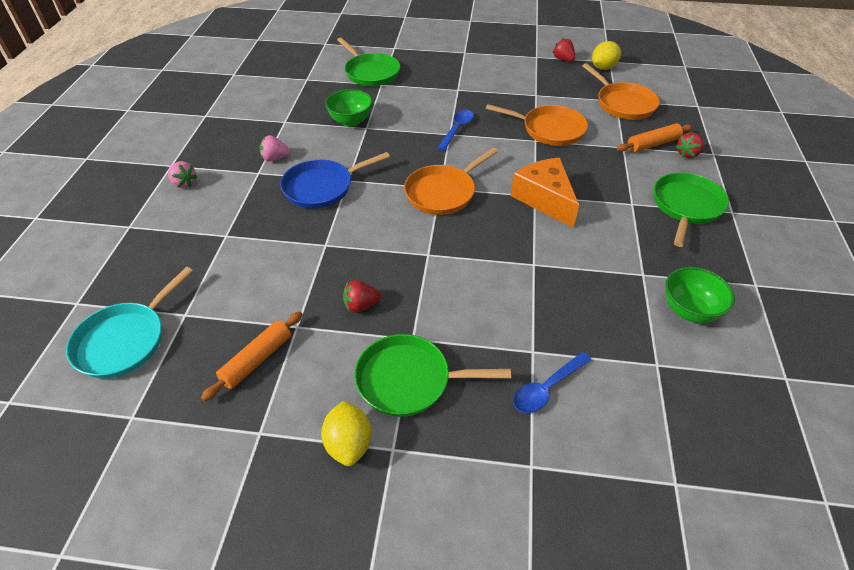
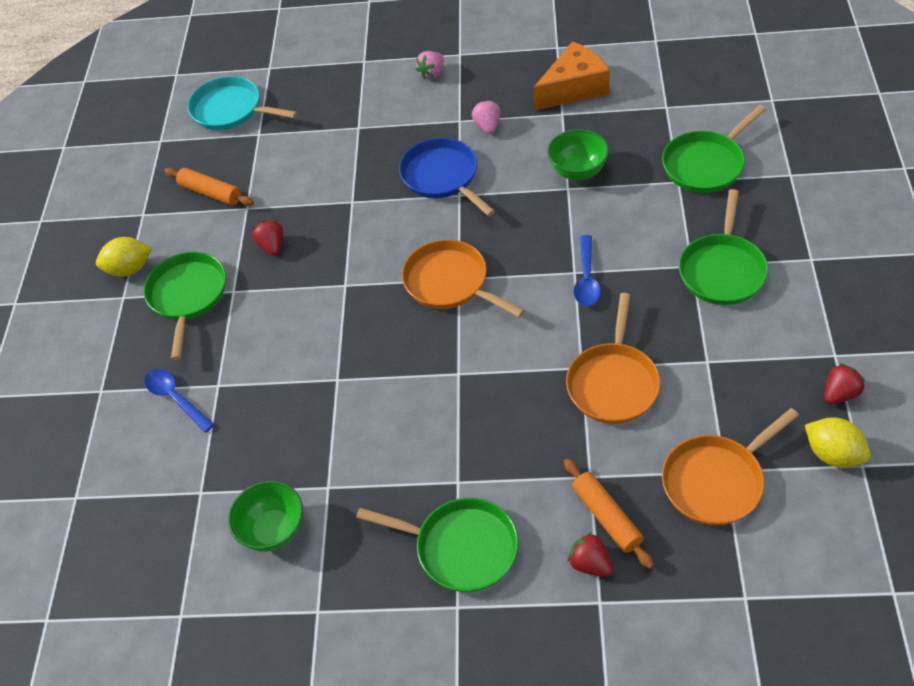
camera: 90 degrees right, 5 degrees up
blue spoon [437,110,474,151] -> blue spoon turned 75 degrees clockwise [574,235,601,306]
orange cheese [511,158,579,228] -> orange cheese moved to [533,41,610,110]
none -> green pan [679,189,768,305]

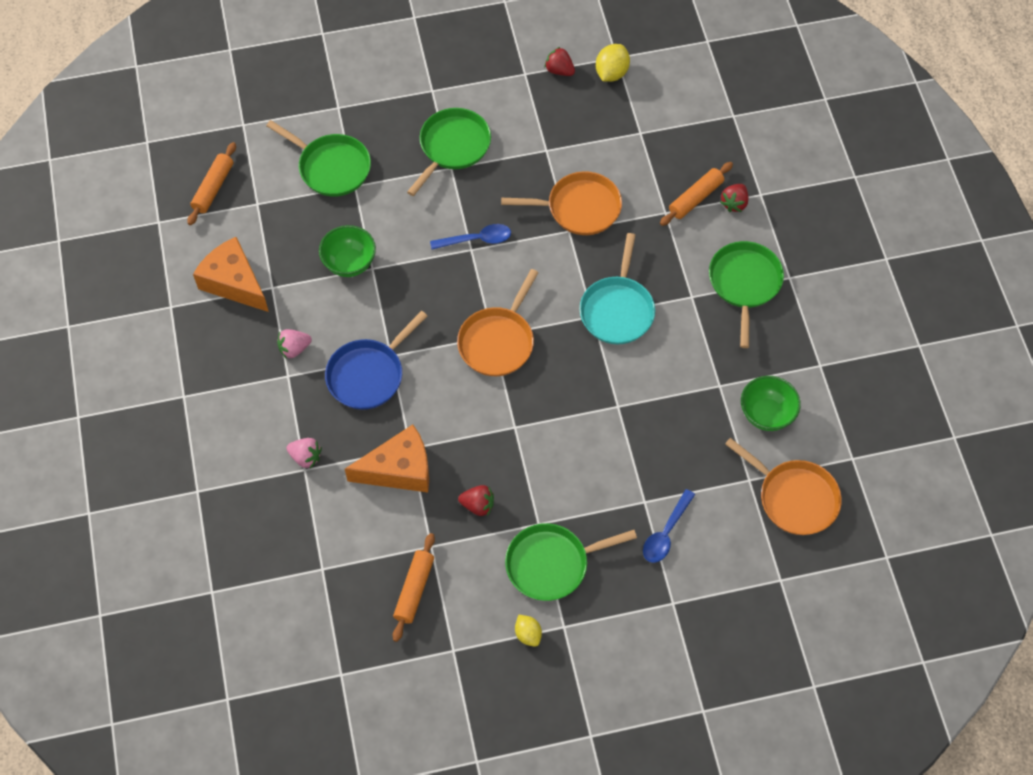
camera: 110 degrees left, 10 degrees up
yellow lemon [96,237,152,277] -> yellow lemon [515,615,542,647], size x0.65
turquoise pan [188,76,297,130] -> turquoise pan moved to [579,233,655,344]
red strawberry [252,220,283,256] -> red strawberry turned 135 degrees counterclockwise [458,485,494,516]
pink strawberry [415,51,444,80] -> pink strawberry moved to [286,438,322,469]
orange pan [662,408,799,526] -> orange pan moved to [725,438,842,535]
green pan [679,189,768,305] -> green pan turned 60 degrees counterclockwise [407,108,491,196]
none -> orange rolling pin [187,142,236,225]
none -> orange cheese [345,425,429,492]

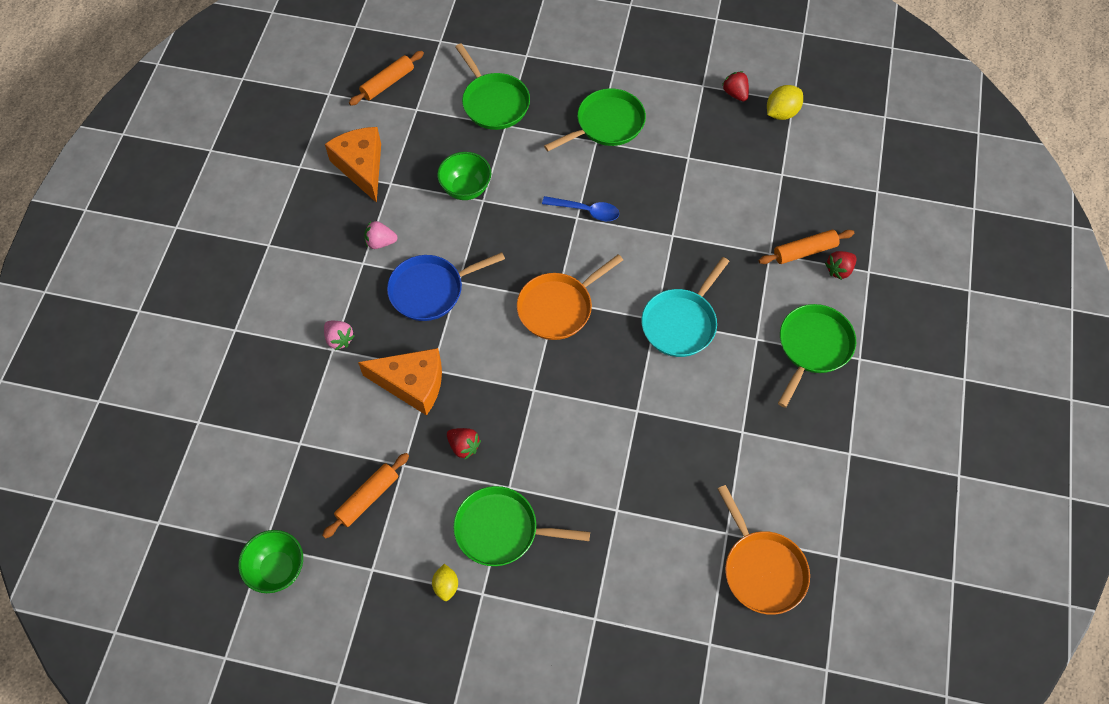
camera: 25 degrees right, 0 degrees up
orange pan [501,171,622,235] -> none
blue spoon [643,489,695,563] -> none
green bowl [741,376,801,431] -> green bowl moved to [238,530,303,593]

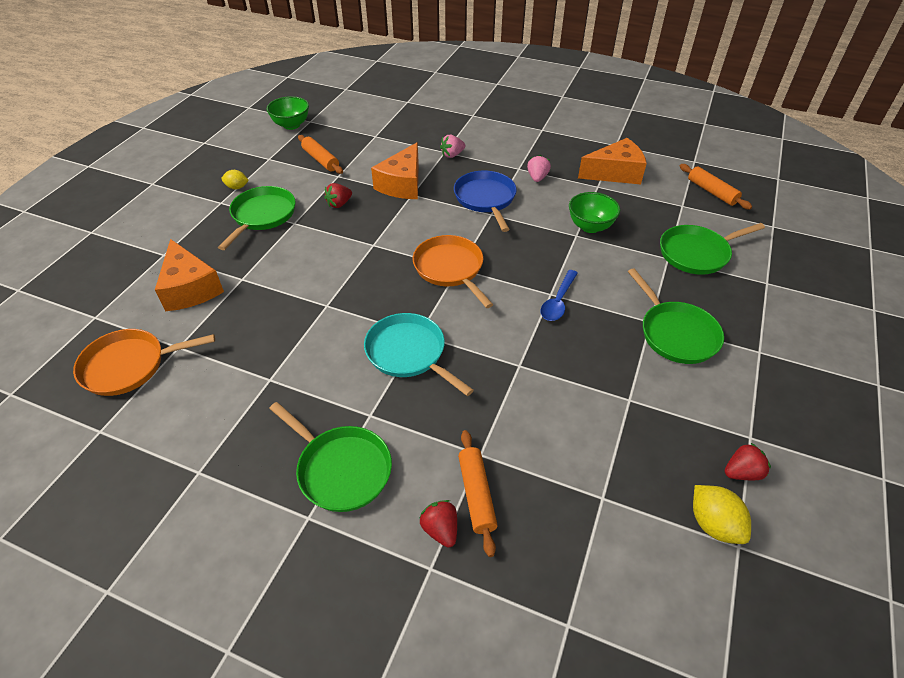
camera: 100 degrees right, 15 degrees down
none -> orange cheese [155,239,224,311]

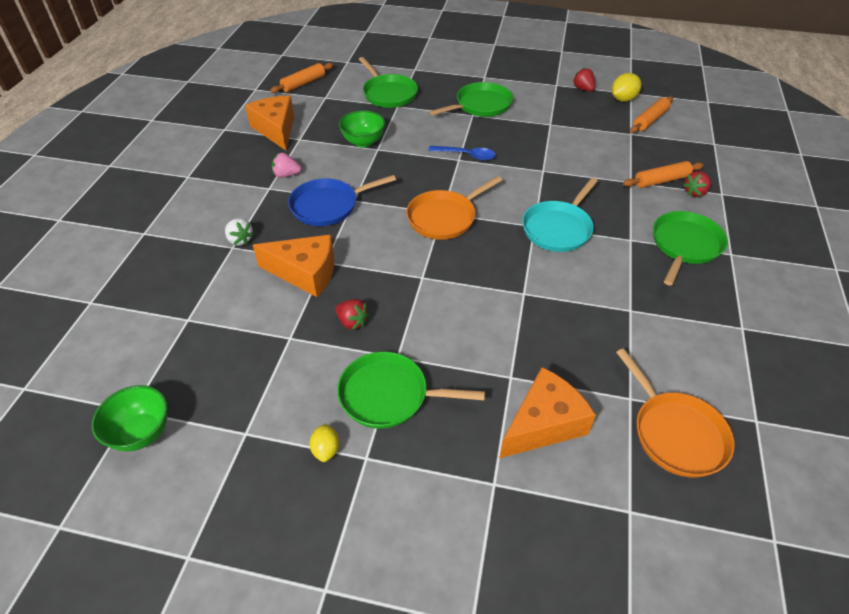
camera: 100 degrees left, 0 degrees up
orange rolling pin [298,135,343,174] -> orange rolling pin moved to [630,96,673,133]
pink strawberry [440,135,465,158] -> white strawberry [225,218,254,245]

